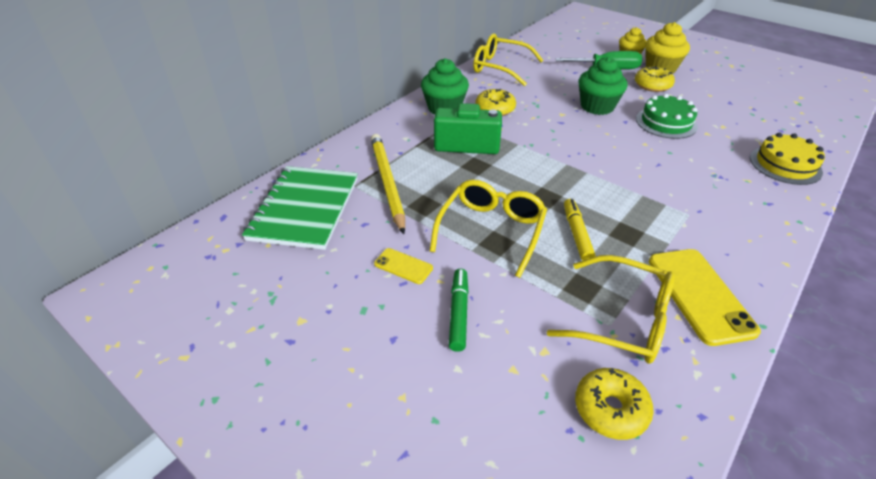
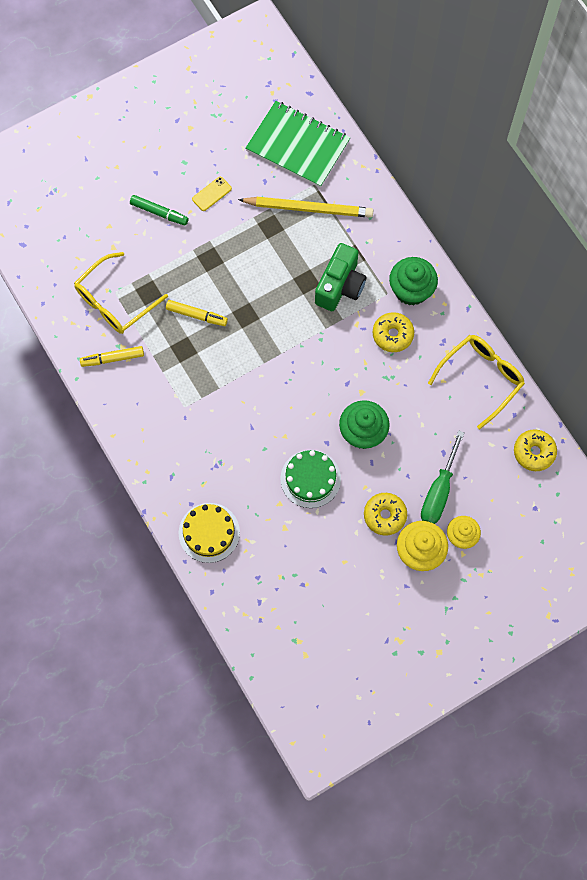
camera: 110 degrees right, 30 degrees up
yellow glasses [430,179,547,278] -> none
yellow donut [575,368,654,440] -> yellow donut moved to [514,430,557,471]
yellow phone [649,249,761,346] -> yellow marker [80,346,144,367]

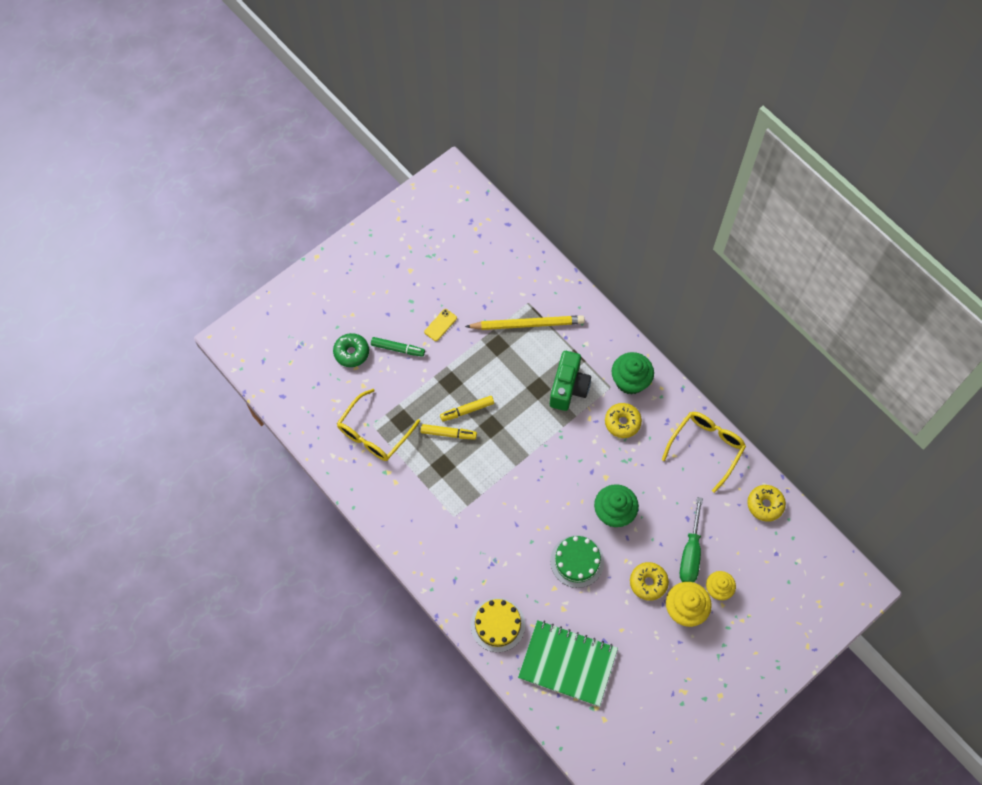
camera: 10 degrees left, 5 degrees down
yellow marker [80,346,144,367] -> yellow marker moved to [440,396,494,422]
green notebook [246,101,350,188] -> green notebook moved to [518,620,618,706]
none -> green donut [333,333,369,367]

